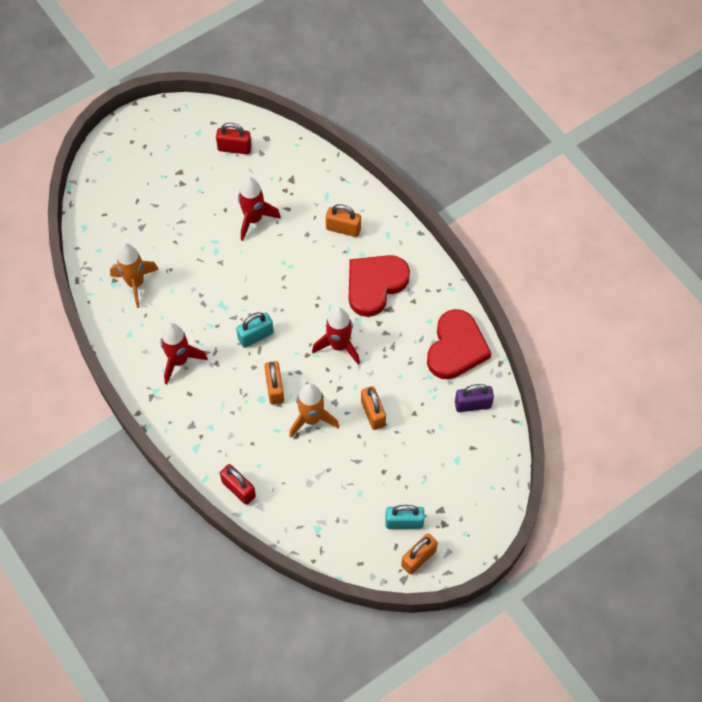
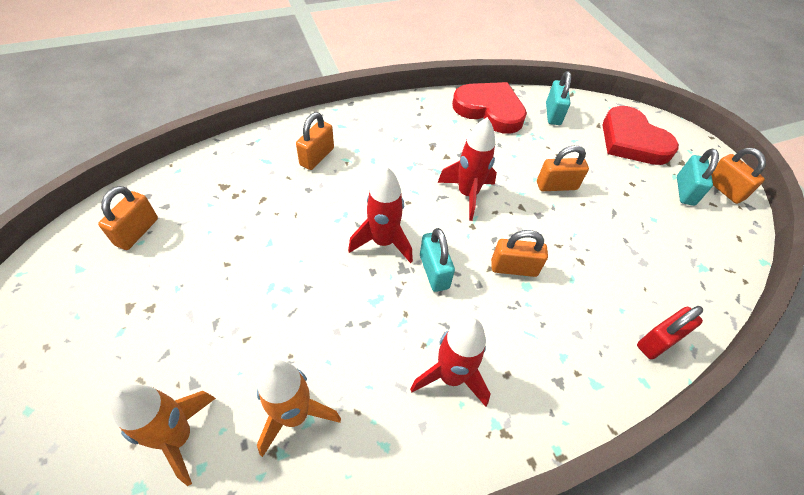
camera: 80 degrees left, 10 degrees down
red padlock [216,123,252,154] -> orange padlock [98,186,158,250]
red rocket [238,177,281,241] -> red rocket moved to [348,167,413,263]
orange rocket [289,383,339,438] -> orange rocket moved to [110,385,216,486]
red heart [349,255,410,317] -> red heart moved to [603,106,679,165]
purple padlock [455,384,494,412] -> turquoise padlock [546,71,571,125]

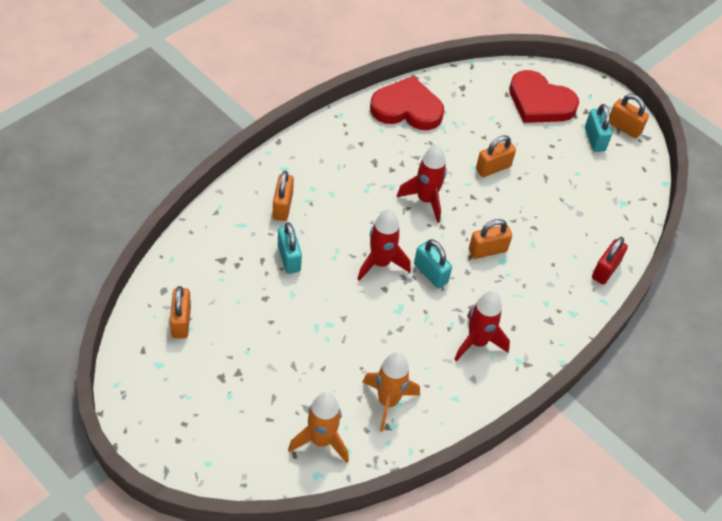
camera: 25 degrees left, 0 degrees up
turquoise padlock [546,71,571,125] -> turquoise padlock moved to [278,222,302,274]

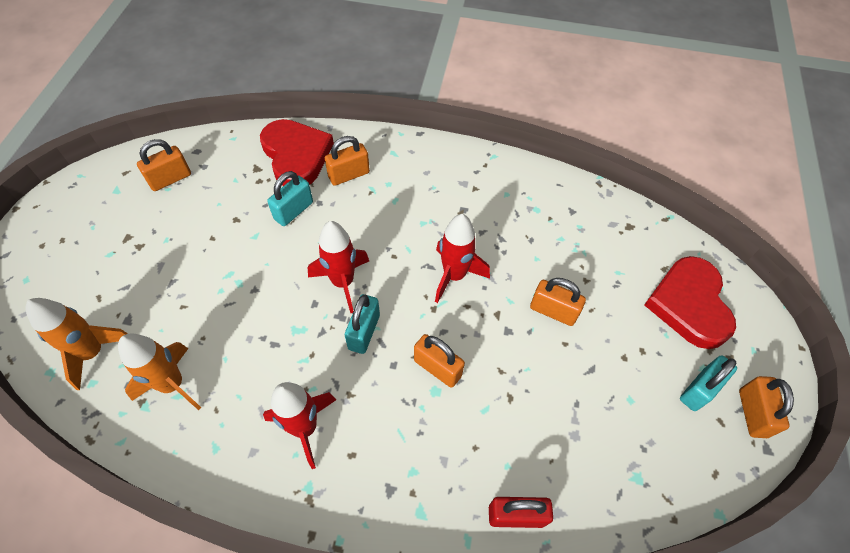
camera: 60 degrees right, 5 degrees up
red heart [370,76,444,130] -> red heart moved to [260,119,334,186]

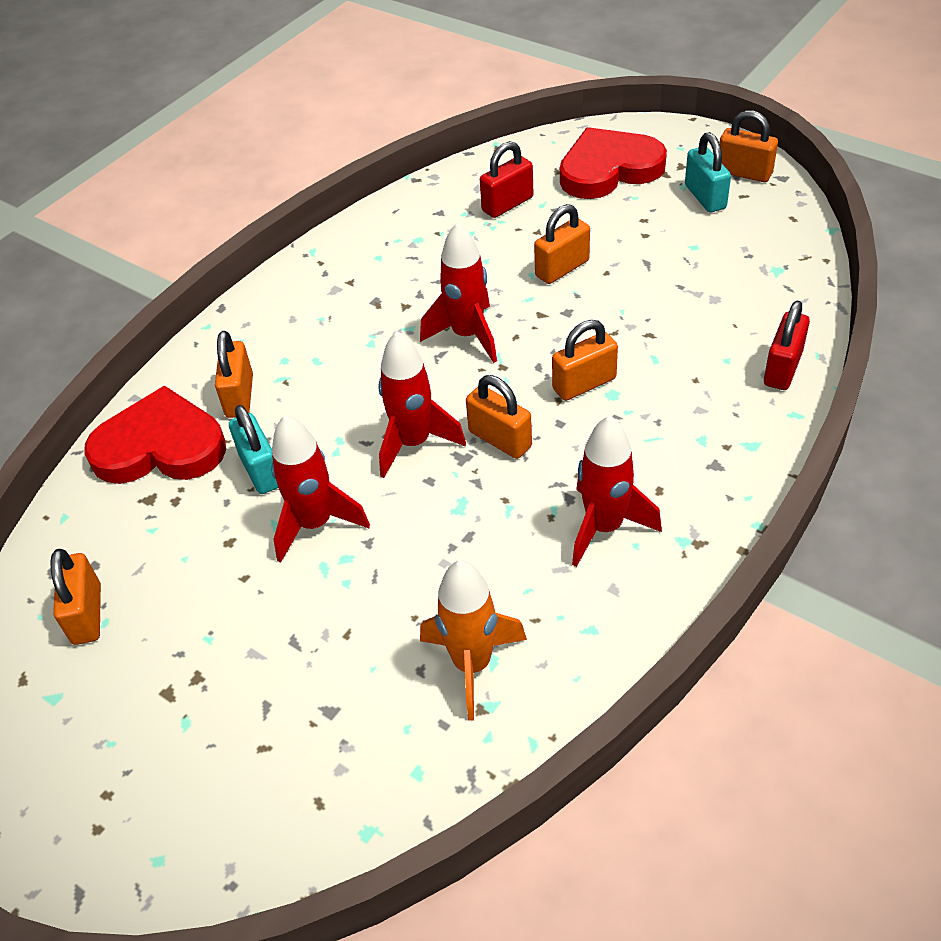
camera: 60 degrees left, 10 degrees down
orange rocket [26,298,128,390] -> none
turquoise padlock [345,294,380,354] -> orange padlock [466,375,532,459]
red heart [644,256,736,349] -> red heart turned 135 degrees clockwise [560,127,667,199]
none -> red rocket [271,415,370,563]
none -> red padlock [480,141,534,218]

